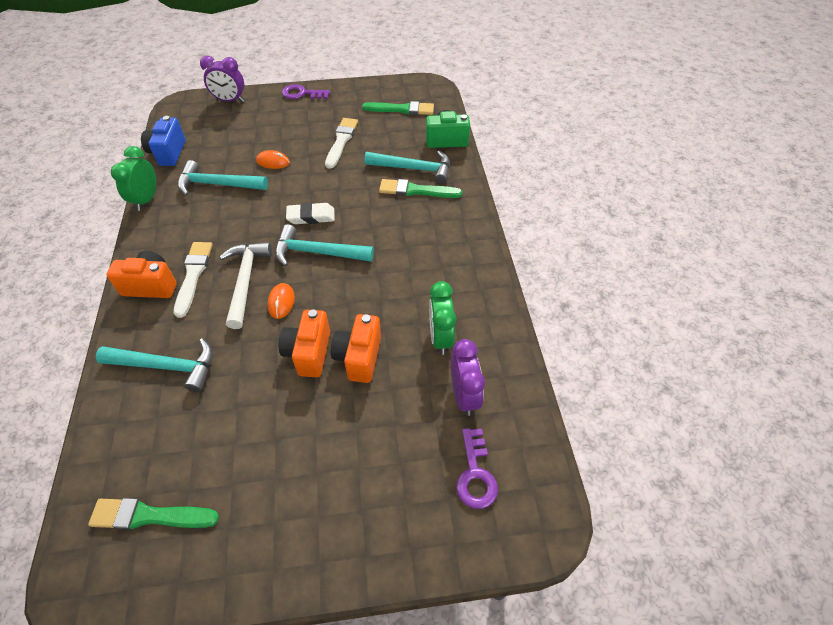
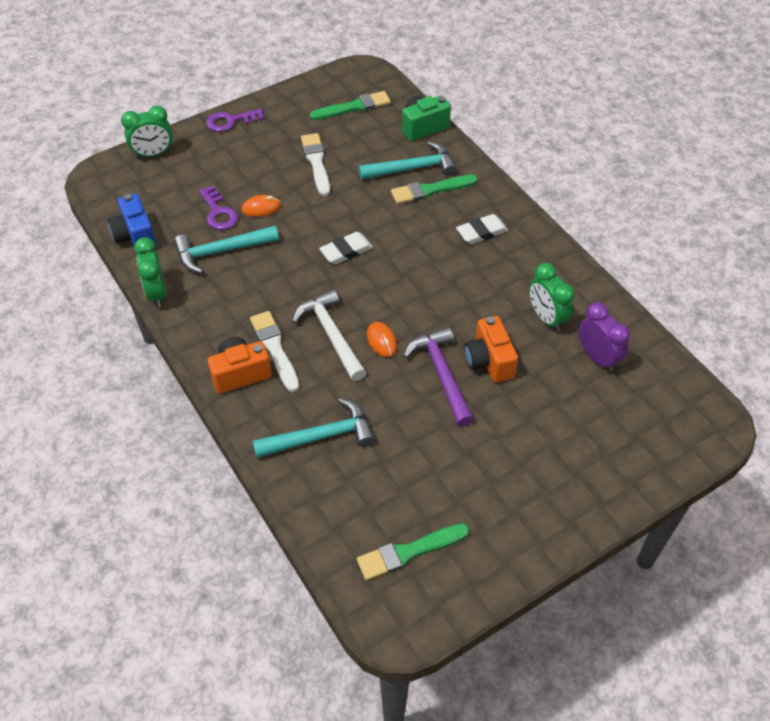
camera: 25 degrees left, 0 degrees up
purple clock [200,56,244,102] -> green clock [121,105,173,158]
turquoise hammer [275,224,374,266] -> none
orange camera [279,310,330,377] -> purple hammer [403,327,474,427]
purple key [456,428,498,509] -> purple key moved to [199,186,238,230]
none -> white eraser [456,214,508,244]

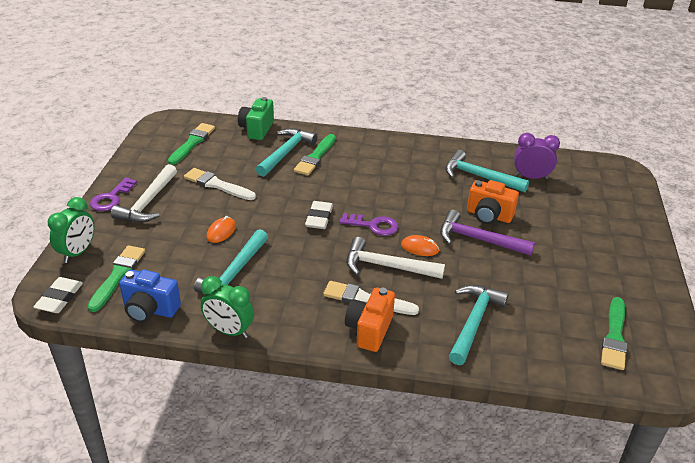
camera: 50 degrees left, 15 degrees down
purple key [199,186,238,230] -> purple key moved to [339,213,398,236]
white eraser [456,214,508,244] -> white eraser moved to [33,277,83,313]
green clock [529,263,575,332] -> turquoise hammer [445,150,529,192]
none -> green brush [87,245,145,312]
none -> white hammer [111,164,177,222]

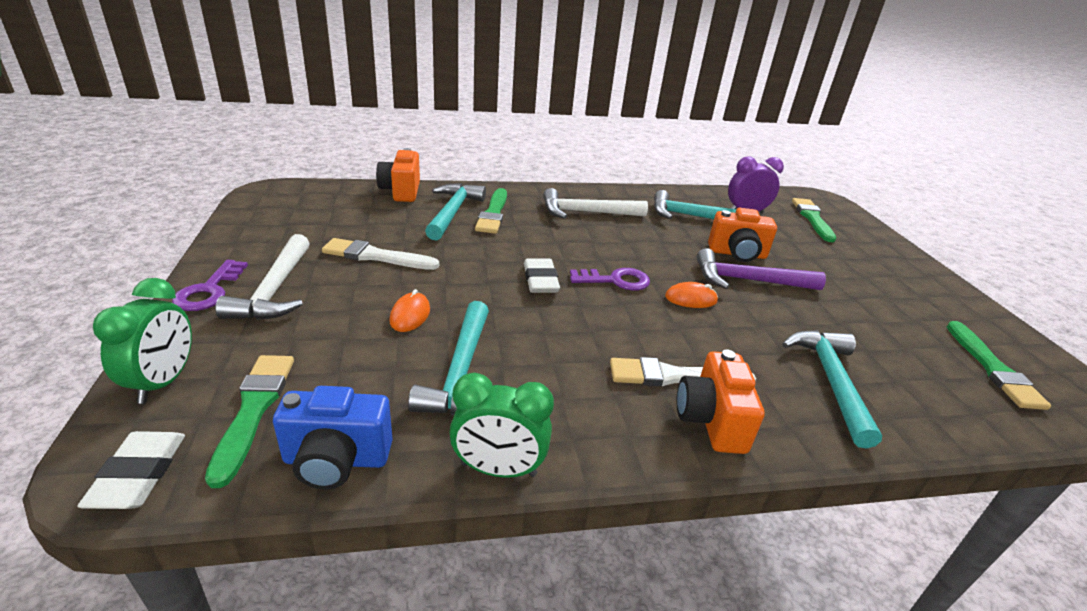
camera: 20 degrees left, 5 degrees down
green brush [168,123,215,165] -> green brush moved to [792,198,836,242]
green camera [238,97,274,140] -> orange camera [376,148,420,202]
white hammer [346,237,445,279] -> white hammer moved to [543,188,648,219]

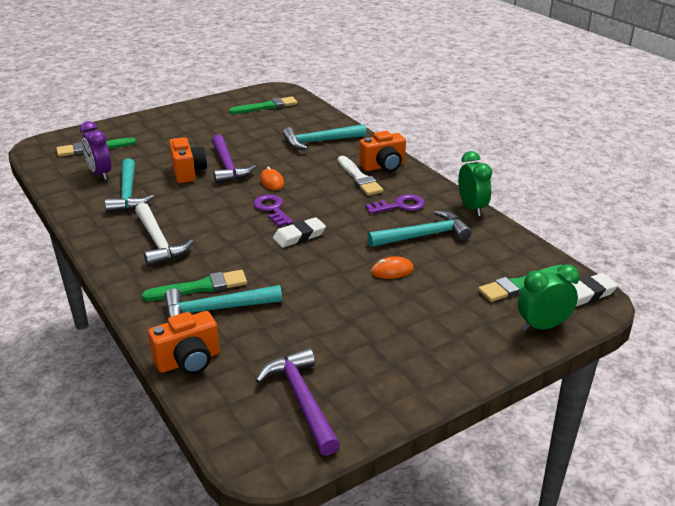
camera: 110 degrees left, 0 degrees up
purple key [172,260,248,311] -> purple key moved to [365,194,425,214]
white hammer [215,234,310,320] -> none
blue camera [273,386,393,489] -> none
white brush [322,238,439,270] -> none
none -> purple hammer [255,348,340,456]

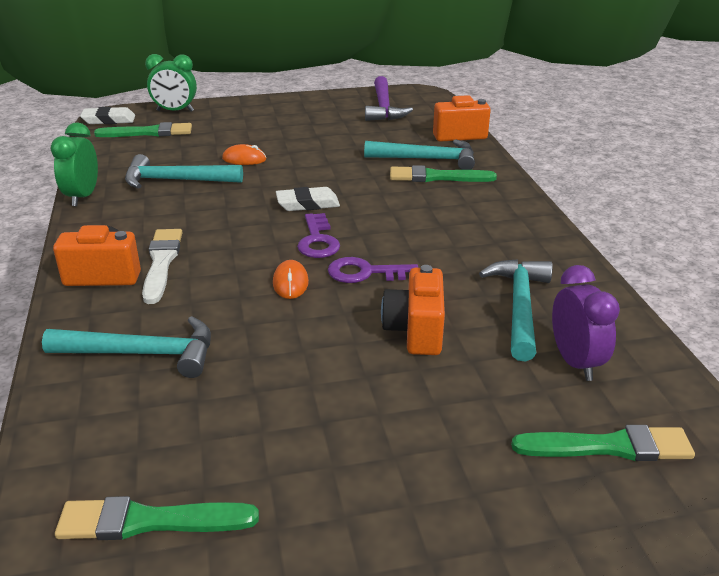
camera: 160 degrees left, 0 degrees up
white hammer [135,203,194,267] -> none
purple hammer [212,134,256,184] -> none
purple key [365,194,425,214] -> purple key moved to [328,257,418,283]

